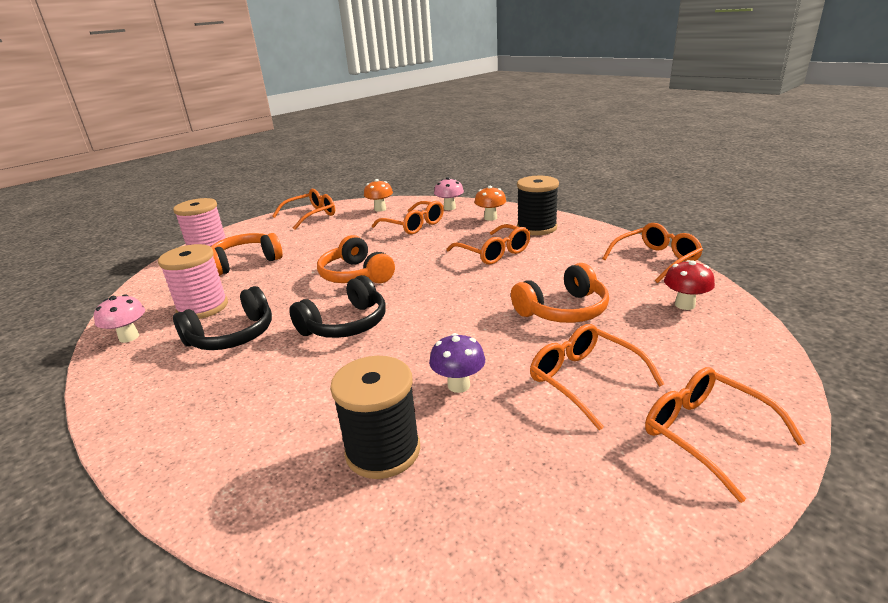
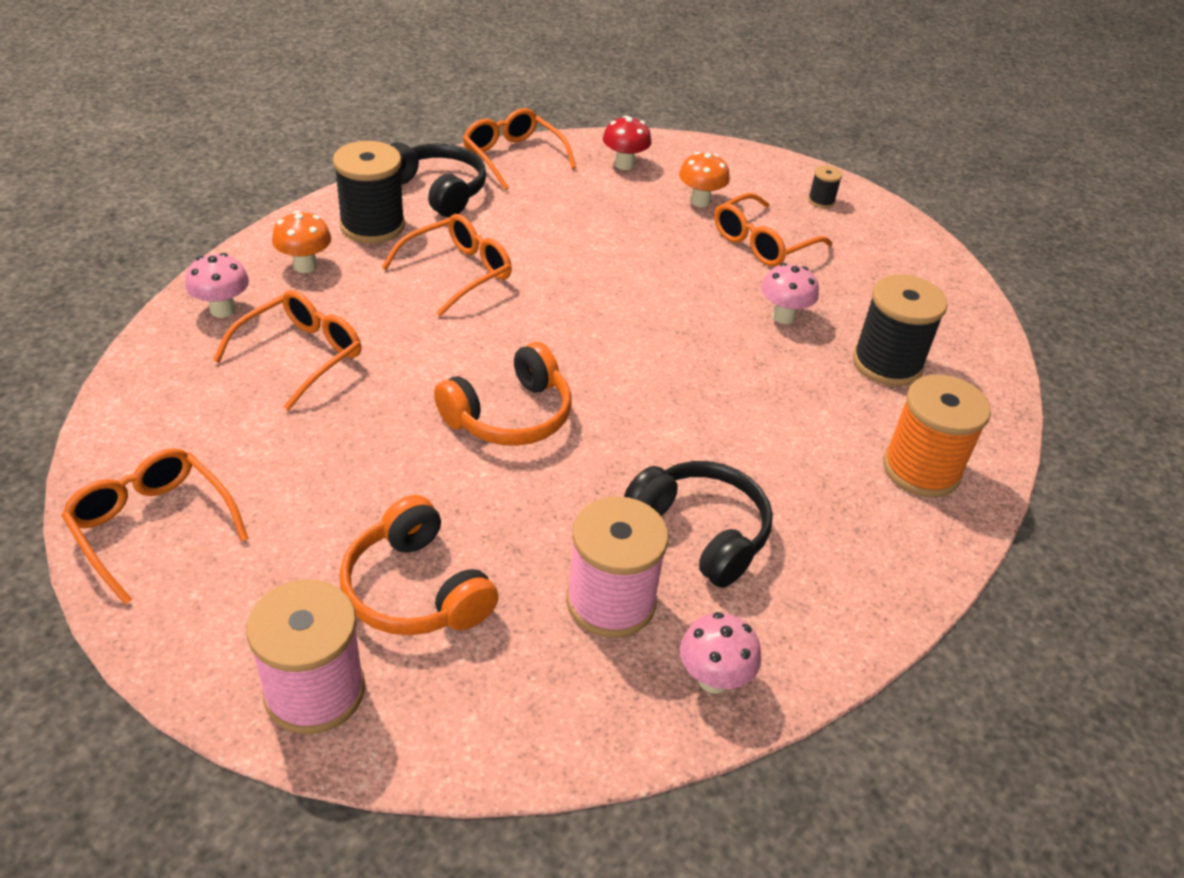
camera: 100 degrees left, 15 degrees up
black headphones [289,275,386,338] -> black headphones moved to [390,143,486,217]
orange mushroom [364,179,393,212] -> orange mushroom moved to [679,152,730,207]
purple mushroom [429,333,485,393] -> pink mushroom [761,263,819,324]
orange headphones [511,263,609,323] -> none
orange glasses [645,367,805,503] -> black spool [808,165,842,208]
none -> orange spool [883,374,991,497]

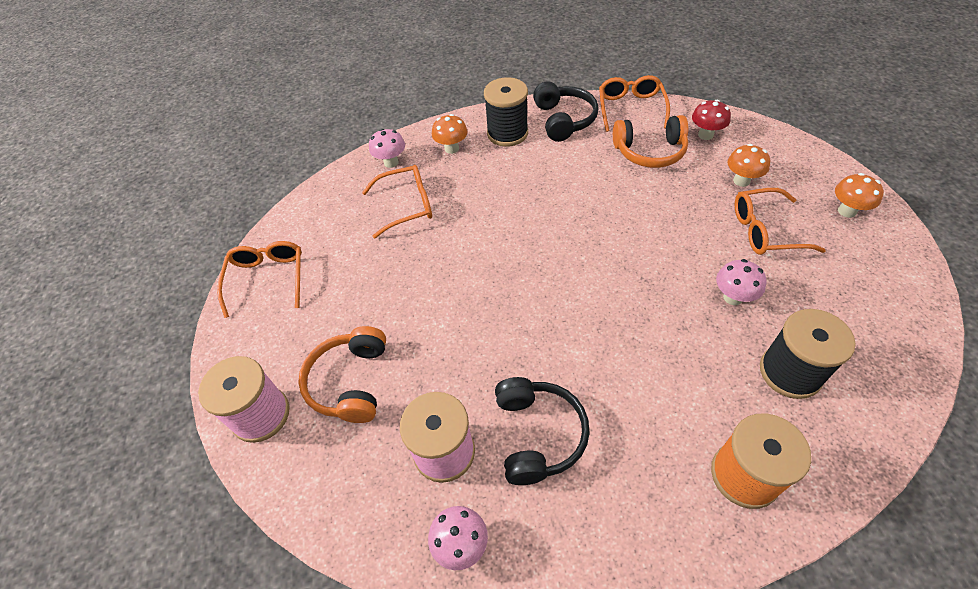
camera: 45 degrees right, 10 degrees up
orange glasses [382,214,512,317] -> none
orange headphones [434,342,571,446] -> orange headphones moved to [613,115,688,168]
black spool [808,165,842,208] -> orange mushroom [835,173,884,218]

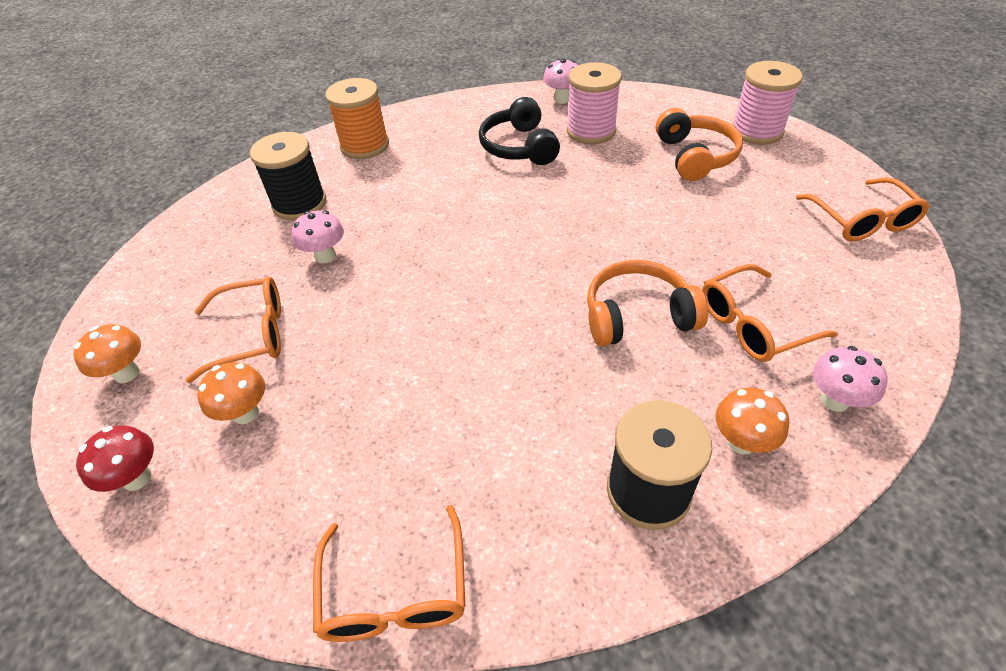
camera: 170 degrees right, 5 degrees down
black headphones [533,81,598,142] -> none
orange headphones [613,115,688,168] -> orange headphones moved to [587,260,708,346]
red mushroom [692,100,731,140] -> red mushroom moved to [76,426,154,492]

